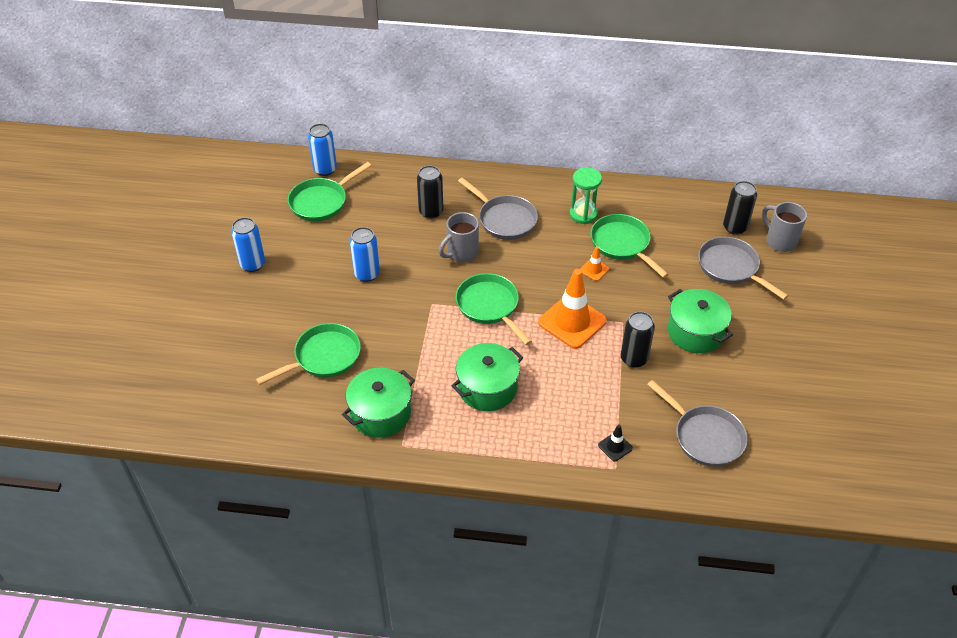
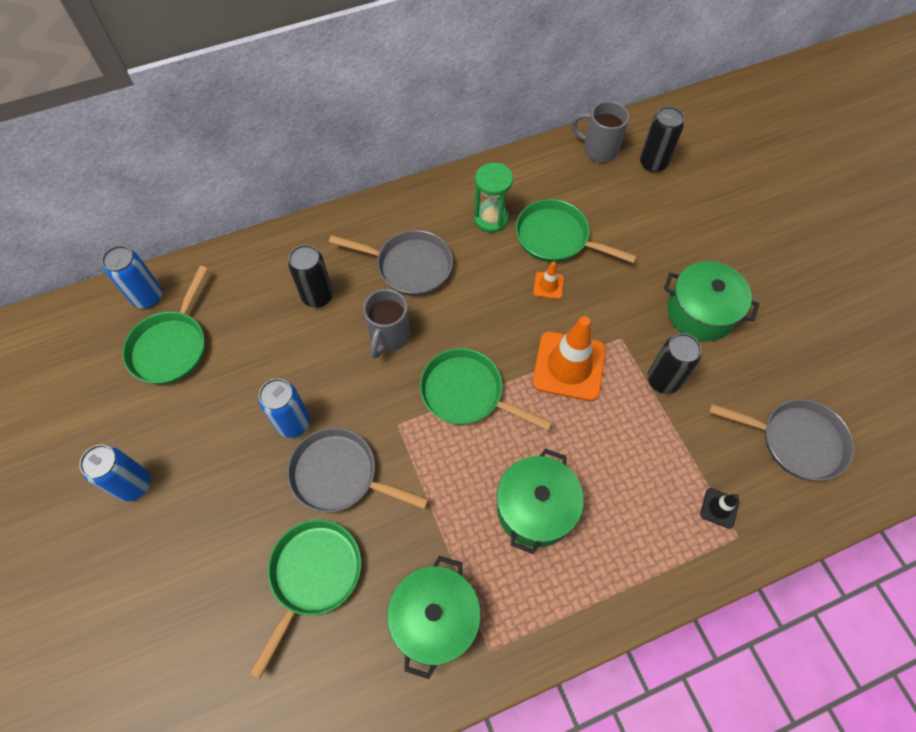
camera: 30 degrees left, 15 degrees up
grey pan [698,237,788,300] -> grey pan moved to [287,428,429,513]
grey mug [762,202,807,252] -> grey mug moved to [571,101,629,162]

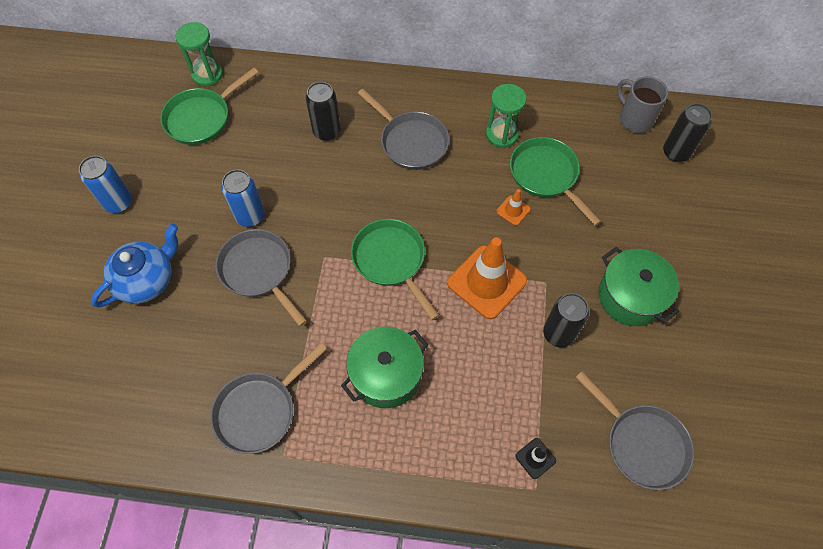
camera: 30 degrees right, 0 degrees up
blue can [102,246,162,308] -> green hourglass [176,22,223,86]
green pan [250,520,361,679] -> none
grey mug [363,289,410,358] -> none
green pot [387,556,481,679] -> grey pan [210,343,327,454]
none -> blue teapot [91,223,178,308]

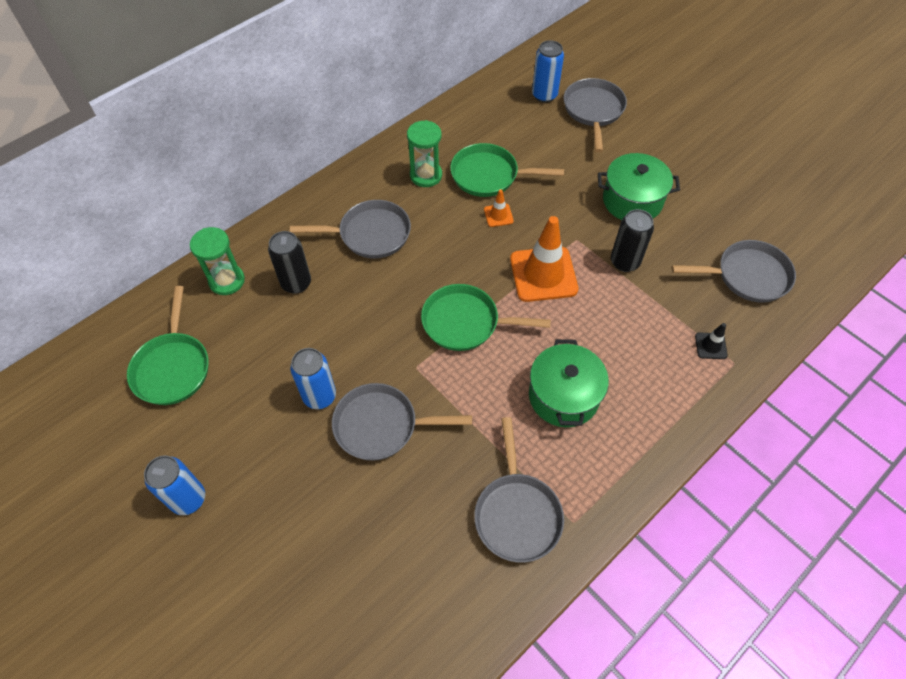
camera: 50 degrees left, 5 degrees down
blue teapot [91,223,178,308] -> none
green hourglass [176,22,223,86] -> green hourglass moved to [190,227,245,295]
grey mug [617,76,668,133] -> none
black can [663,103,712,162] -> blue can [532,40,564,103]
none -> grey pan [564,78,627,152]

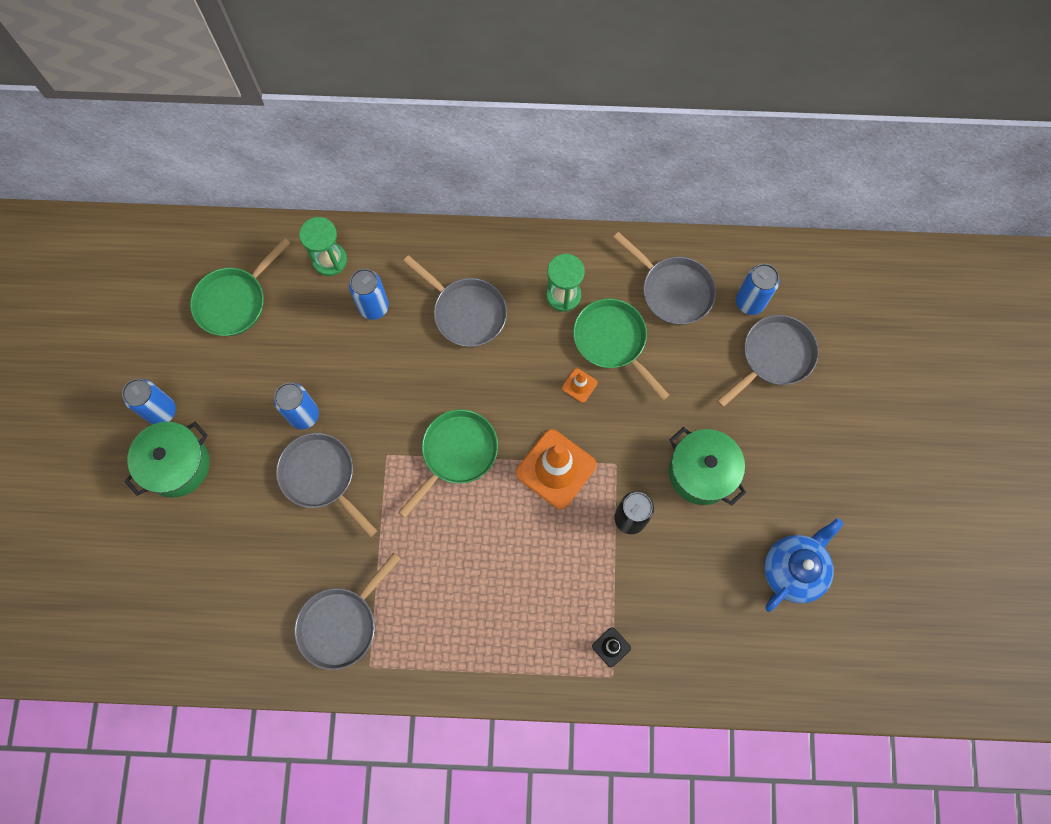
camera: 45 degrees right, 15 degrees up
black can [268,231,311,294] -> blue can [349,269,389,320]
green pan [421,284,551,351] -> green pan turned 75 degrees clockwise [398,409,498,518]
green pot [529,339,609,427] -> green pot moved to [125,422,210,498]
grey pan [672,240,796,303] -> grey pan moved to [613,232,716,325]
none -> blue teapot [764,518,843,612]

